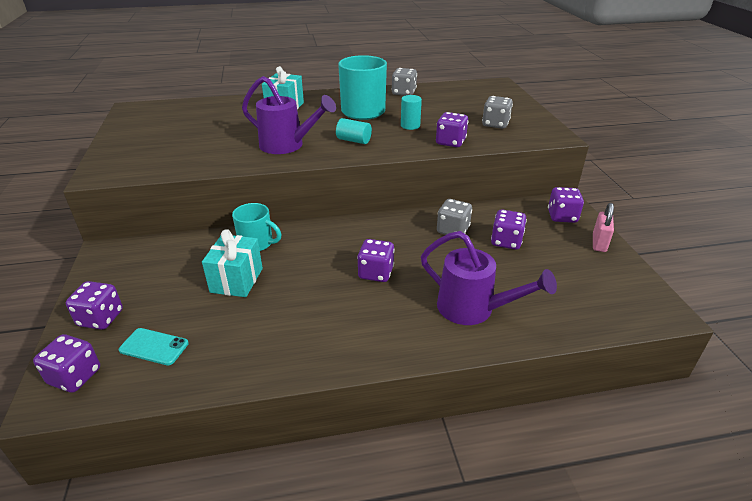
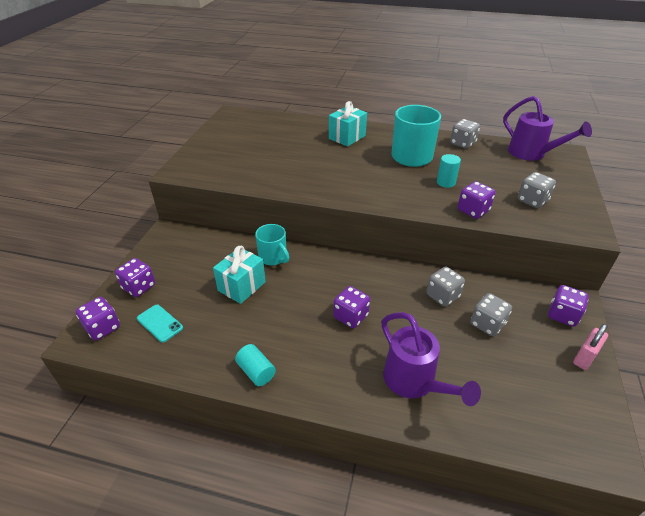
camera: 25 degrees right, 5 degrees up
purple watering can [242,76,336,154] -> purple watering can moved to [503,96,592,161]
turquoise cylinder [336,118,372,144] -> turquoise cylinder moved to [235,344,276,386]
purple dice [491,209,527,250] -> grey dice [470,293,512,336]

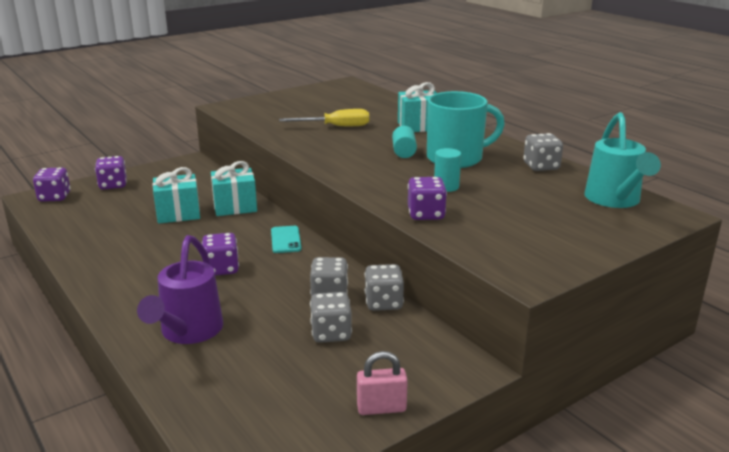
camera: 40 degrees right, 15 degrees down
turquoise phone [137,305,183,342] -> turquoise phone moved to [271,226,301,253]
turquoise cylinder [235,344,276,386] -> turquoise cylinder moved to [392,126,417,158]
turquoise mug [255,224,289,265] -> turquoise gift [211,161,257,216]
purple watering can [503,96,592,161] -> turquoise watering can [584,112,661,208]
grey dice [517,172,556,208] -> grey dice moved to [365,264,404,311]
purple dice [548,285,588,327] -> none
none -> yellow screwdriver [279,109,369,126]

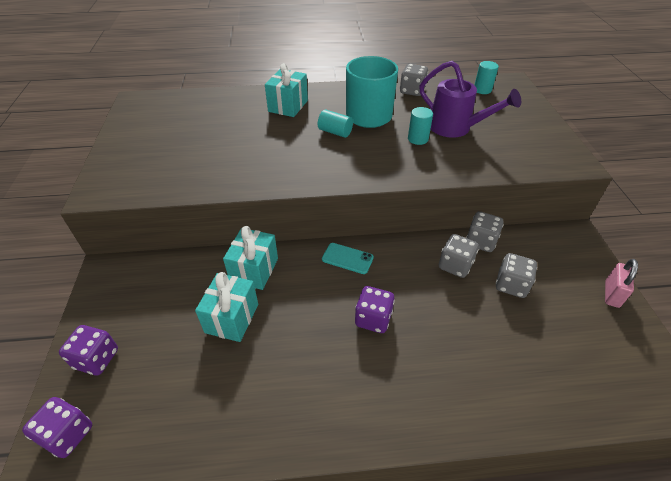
camera: 60 degrees left, 20 degrees up
purple watering can [137,235,223,344] -> purple watering can moved to [419,61,521,138]
yellow screwdriver [279,109,369,126] -> none
purple dice [408,177,447,220] -> none
turquoise watering can [584,112,661,208] -> turquoise cylinder [475,61,499,94]

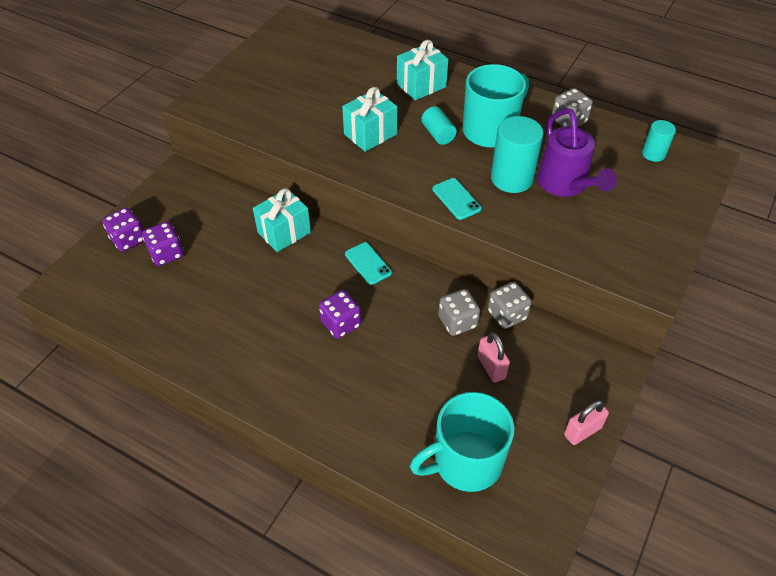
camera: 35 degrees right, 5 degrees up
purple dice [22,397,92,458] -> purple dice moved to [142,222,183,266]
turquoise gift [195,272,258,342] -> turquoise gift moved to [342,87,397,152]
turquoise cylinder [408,107,433,145] -> turquoise cylinder [491,116,543,193], size x1.77
grey dice [496,253,537,298] -> pink padlock [477,332,510,383]
none -> turquoise mug [410,392,515,492]
none -> turquoise phone [432,178,482,220]

